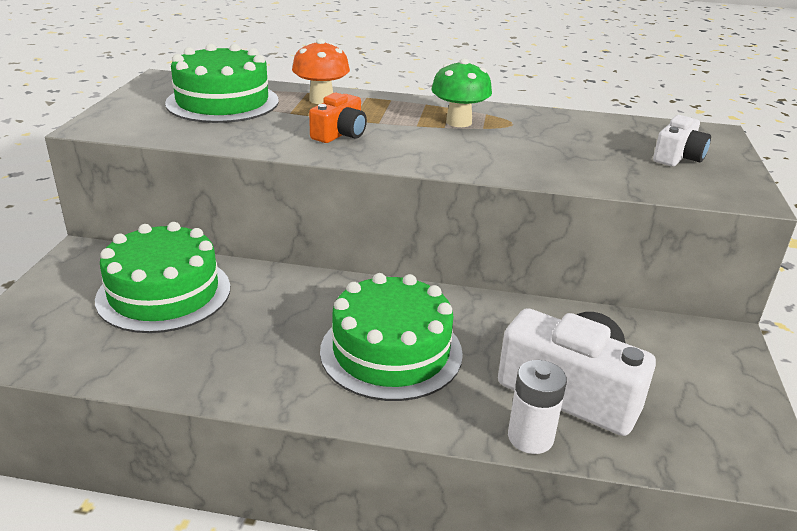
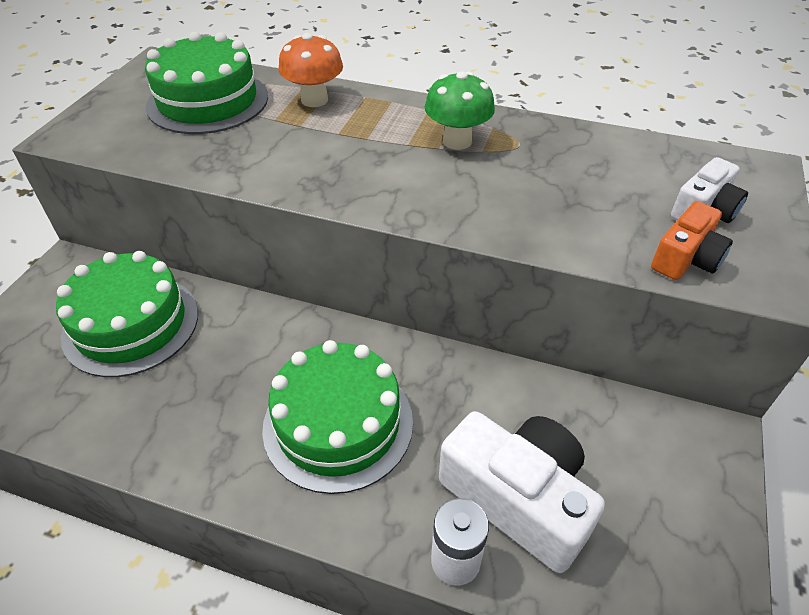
camera: 10 degrees right, 15 degrees up
orange camera [309,93,367,143] -> orange camera moved to [651,201,733,280]

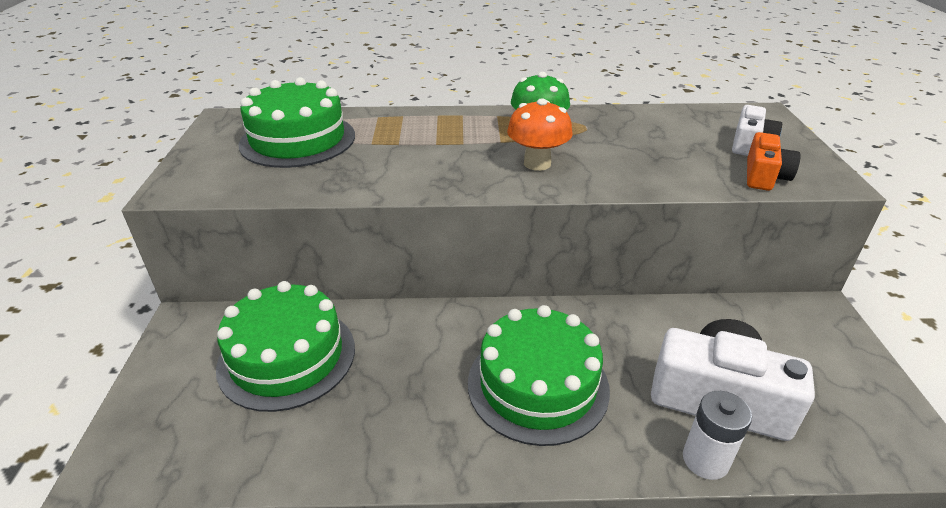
camera: 20 degrees left, 10 degrees down
orange mushroom [279,33,343,107] -> orange mushroom moved to [507,98,573,171]

